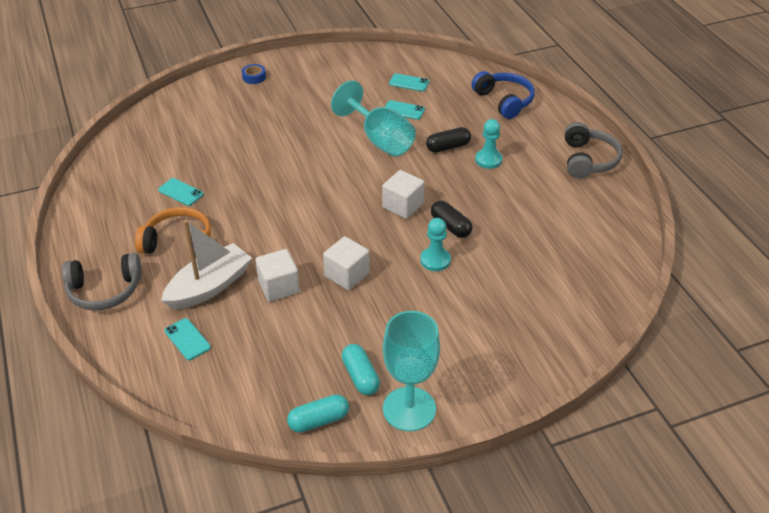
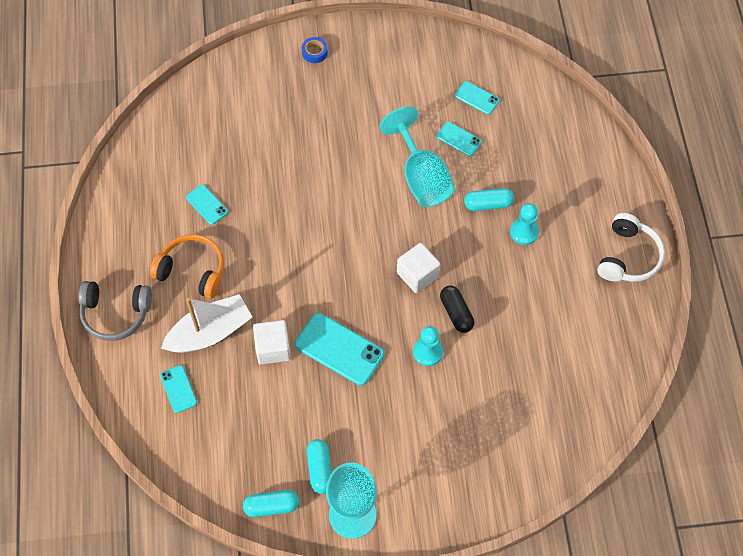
camera: 15 degrees right, 20 degrees up
white cube [323,236,370,290] -> turquoise phone [295,313,384,386]
black capsule [426,127,471,153] -> turquoise capsule [464,188,514,211]
blue headphones [471,71,535,119] -> none
grey headphones [565,122,622,179] -> white headphones [597,213,665,282]

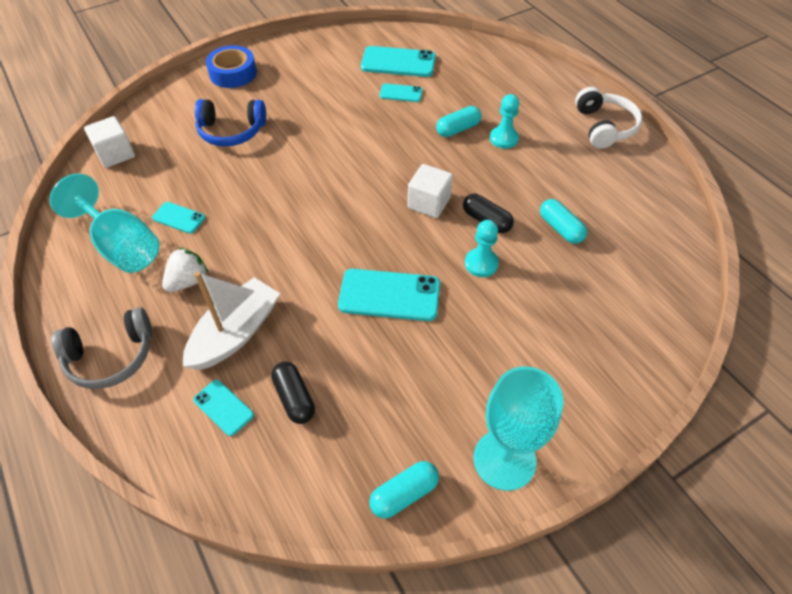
camera: 25 degrees left, 10 degrees down
orange headphones [150,234,224,299] -> white strawberry [162,247,208,292]
white cube [253,320,291,365] -> white cube moved to [84,116,135,168]
blue tape [302,37,328,63] -> blue tape [206,45,257,88], size x1.85
turquoise capsule [307,439,332,494] -> turquoise capsule moved to [540,199,587,244]
turquoise goblet [380,106,455,207] -> turquoise goblet moved to [50,173,160,273]
turquoise phone [455,81,500,115] -> turquoise phone [361,46,436,77], size x1.83
none -> blue headphones [195,99,266,146]
none -> black capsule [271,362,315,424]

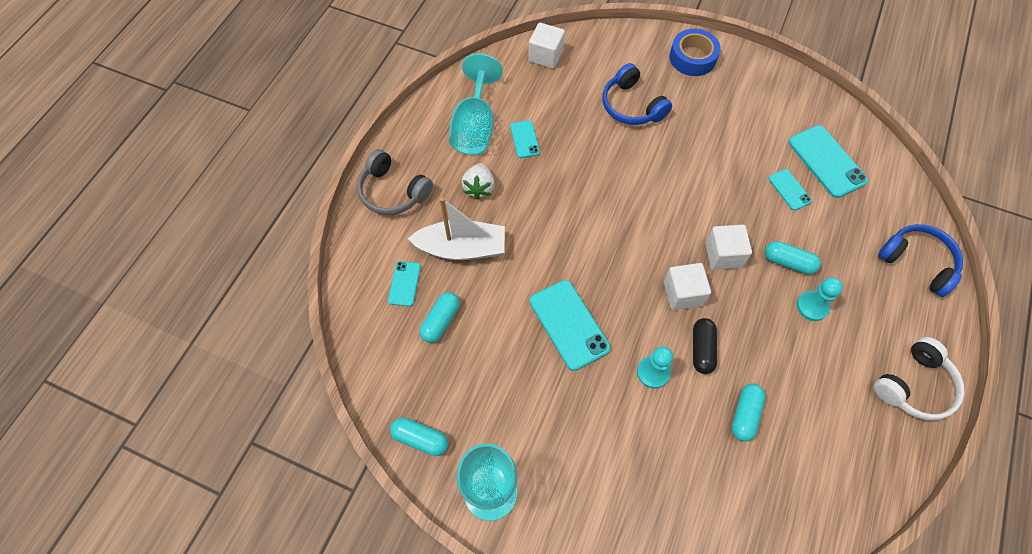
camera: 55 degrees right, 10 degrees up
white strawberry [162,247,208,292] -> white strawberry turned 90 degrees clockwise [461,163,495,200]
black capsule [271,362,315,424] -> turquoise capsule [420,292,460,343]
none -> white cube [705,225,752,270]
none -> blue headphones [878,224,963,297]

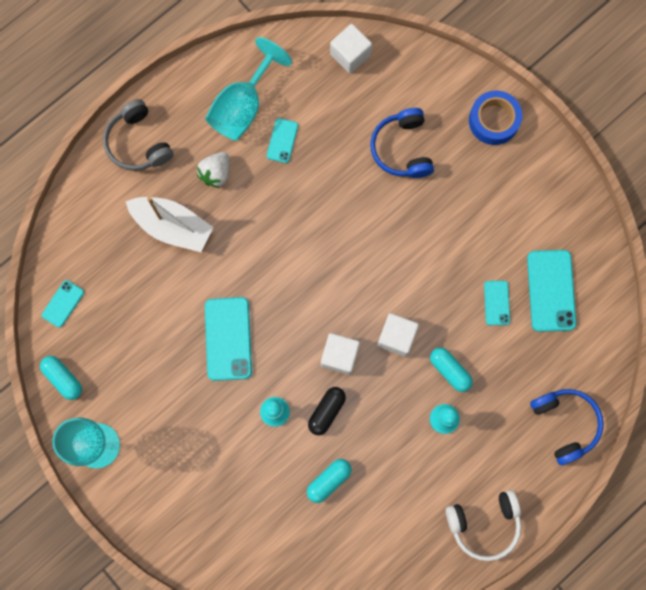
camera: 25 degrees right, 15 degrees up
turquoise phone [388,261,421,307] -> turquoise phone moved to [42,280,84,328]
turquoise capsule [420,292,460,343] -> none

